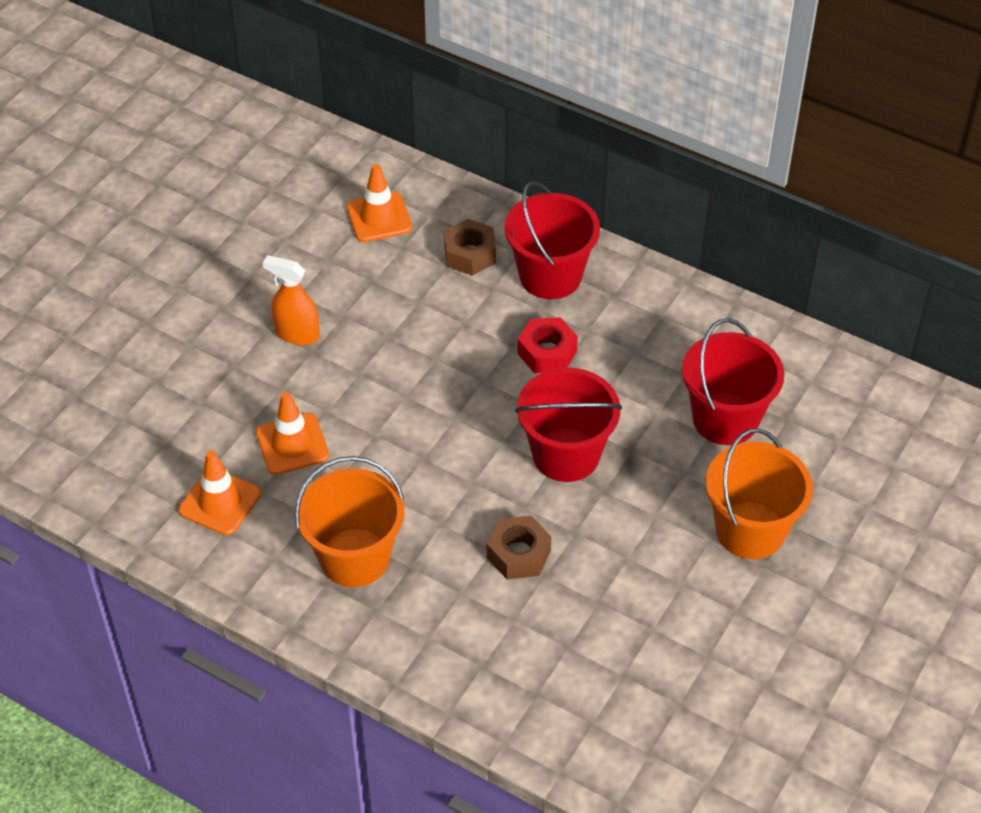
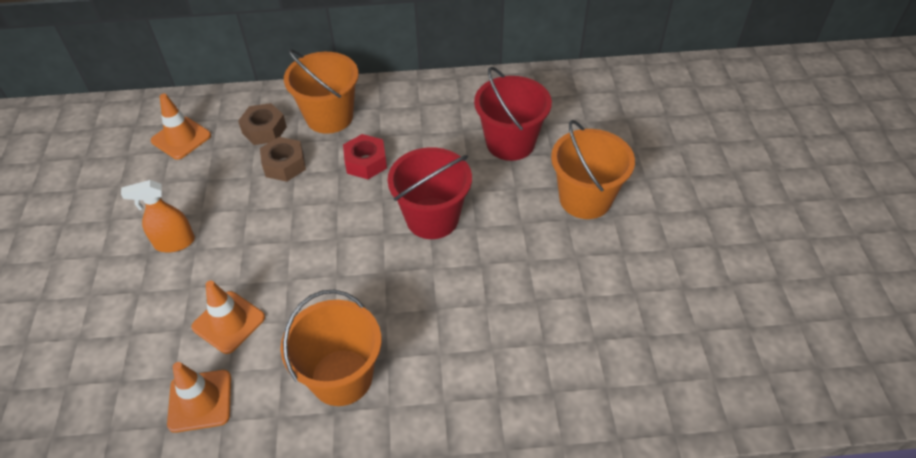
camera: 35 degrees left, 0 degrees up
brown nut [487,515,552,580] -> brown nut moved to [260,137,306,182]
red bucket [505,181,600,299] -> orange bucket [284,49,359,134]

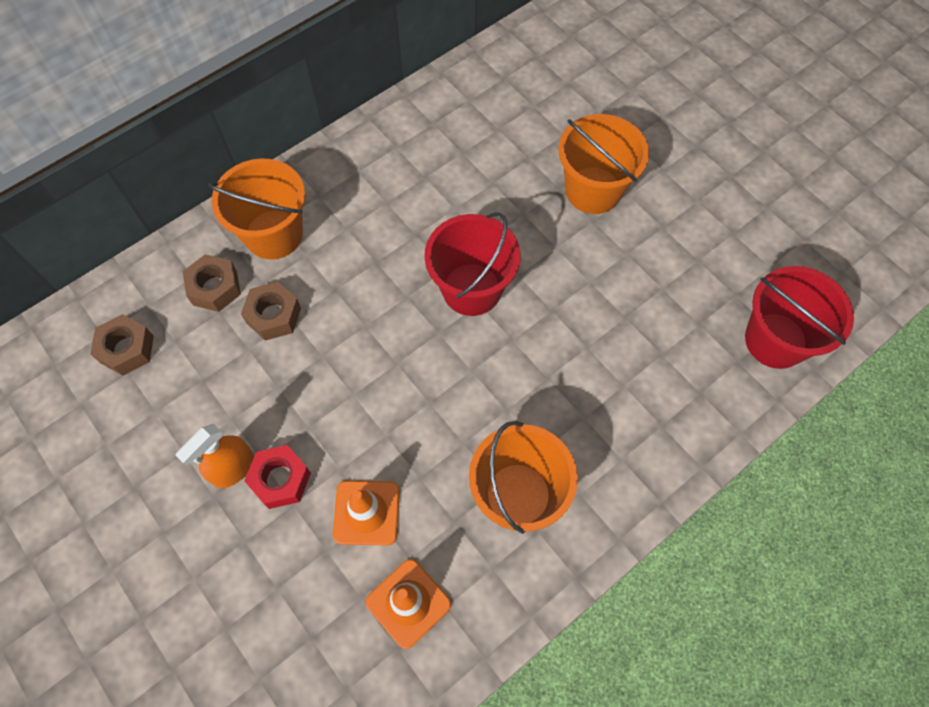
camera: 35 degrees left, 15 degrees up
orange traffic cone [151,94,211,160] -> brown nut [90,314,154,376]
red nut [343,134,387,179] -> red nut moved to [244,445,311,509]
red bucket [474,67,552,161] -> red bucket moved to [745,266,854,369]

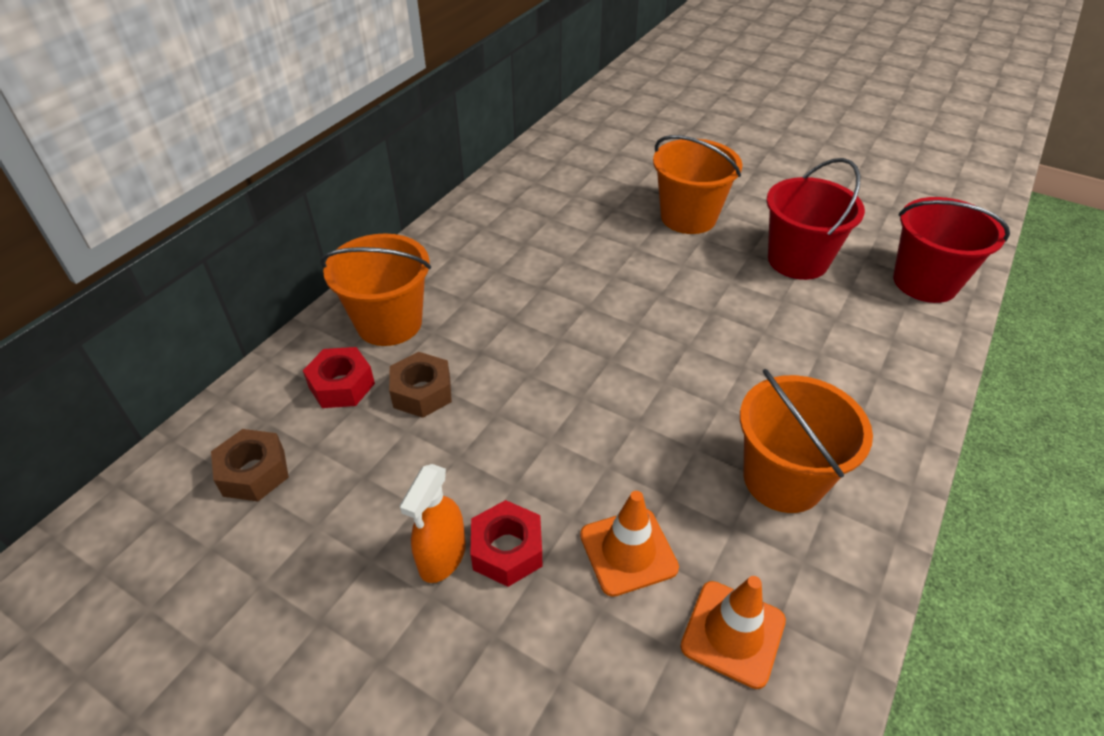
camera: 20 degrees left, 20 degrees down
brown nut [183,254,241,312] -> red nut [303,347,375,408]
red bucket [424,212,520,316] -> red bucket moved to [766,158,865,280]

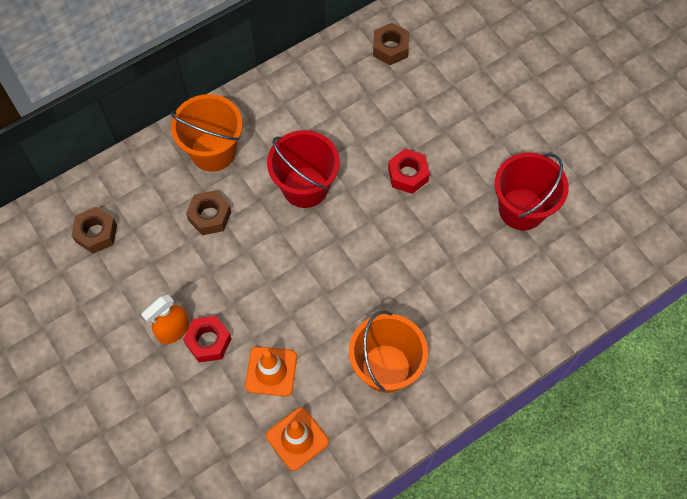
camera: 25 degrees right, 20 degrees up
red nut [303,347,375,408] -> red nut moved to [388,149,430,194]
orange bucket [653,135,742,234] -> none
red bucket [893,197,1010,303] -> red bucket moved to [267,130,340,208]
none -> brown nut [373,23,409,65]

